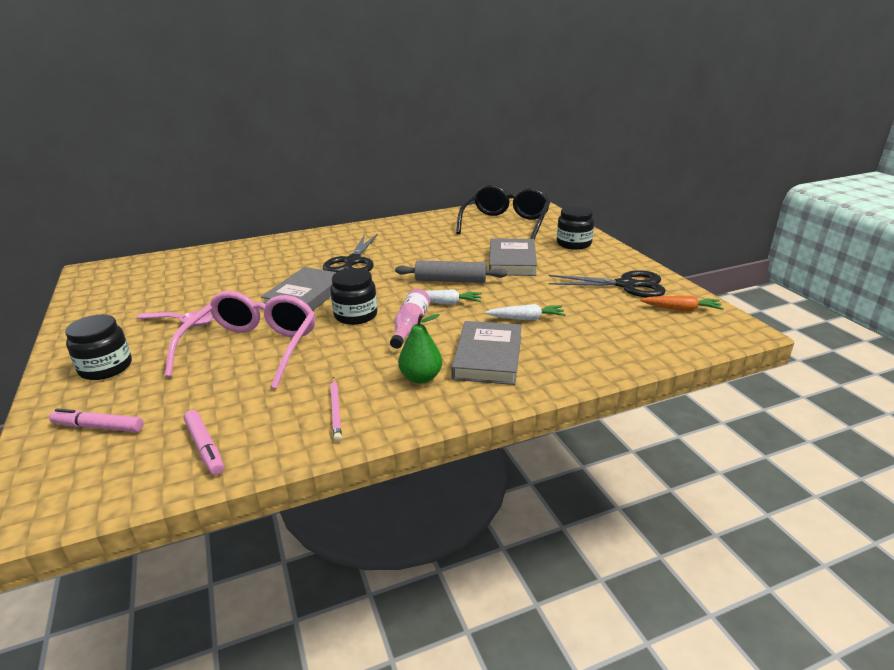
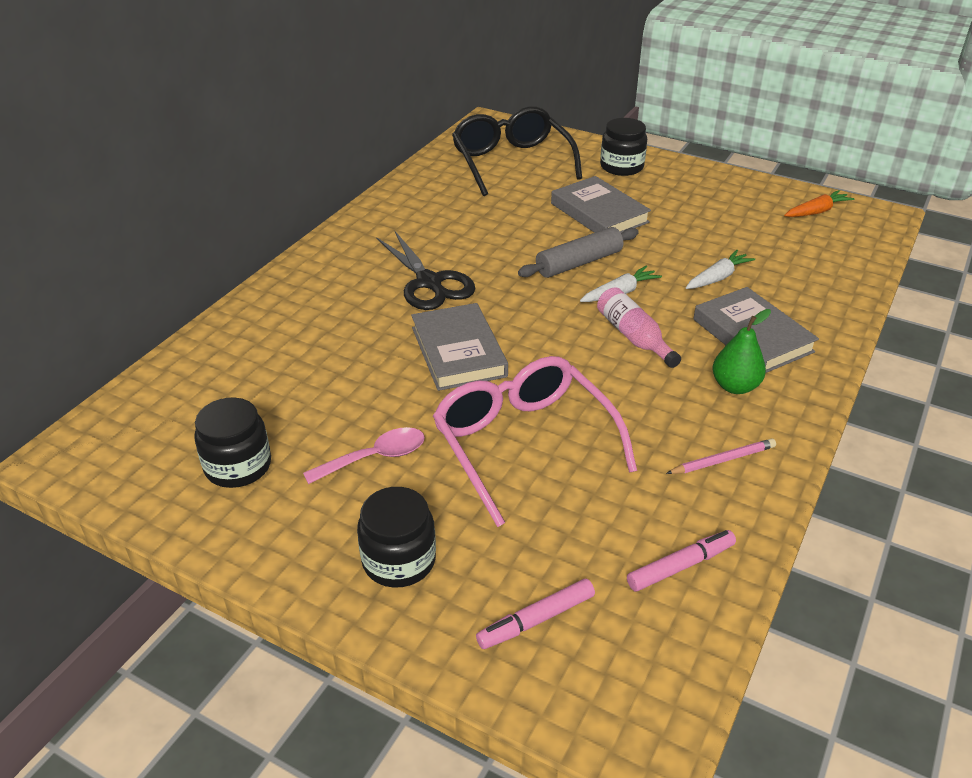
camera: 40 degrees left, 10 degrees up
pink marker [184,410,224,475] -> pink marker turned 45 degrees counterclockwise [627,530,736,592]
black jar [330,268,377,325] -> black jar moved to [194,397,271,488]
pink pencil [330,377,342,442] -> pink pencil turned 60 degrees counterclockwise [666,439,776,474]
black scissors [549,270,666,298] -> none

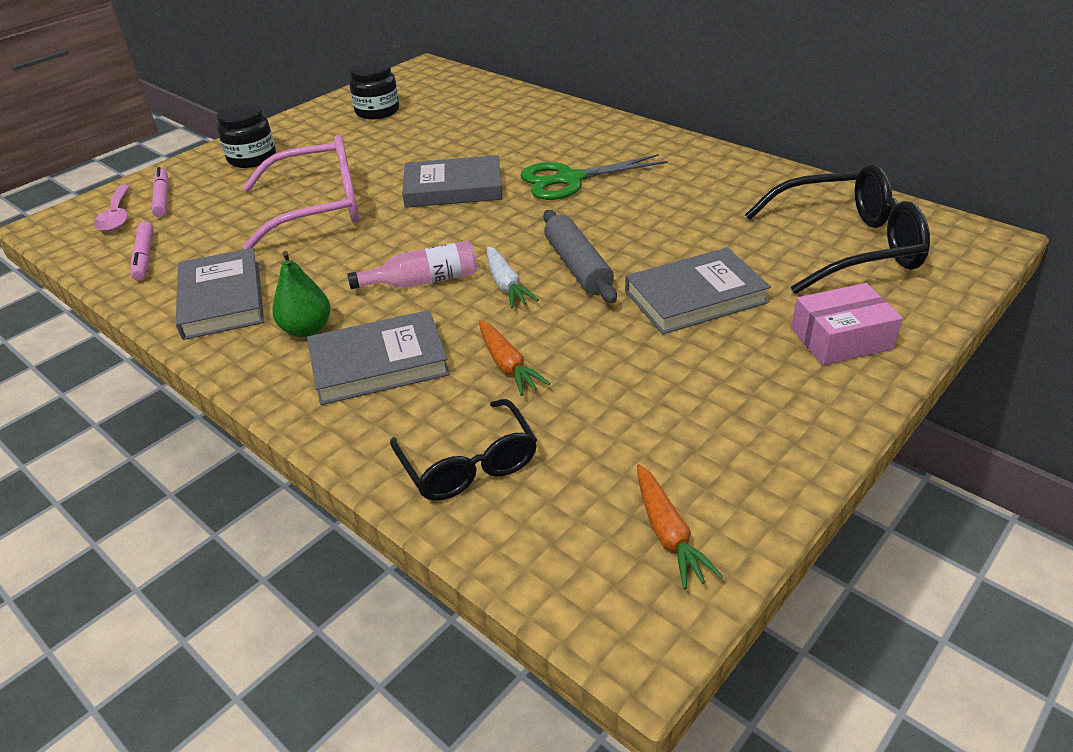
camera: 105 degrees right, 0 degrees up
pink spoon [303,427,425,484] -> pink spoon moved to [94,185,130,231]
black scissors [376,231,476,310] -> green scissors [521,154,668,200]
black jar [600,118,647,176] -> pink box [791,283,903,365]
pink pencil [666,439,776,474] -> grey book [176,248,264,340]
white carrot [686,250,755,289] -> orange carrot [479,320,550,396]
none -> black glasses [390,399,537,501]

